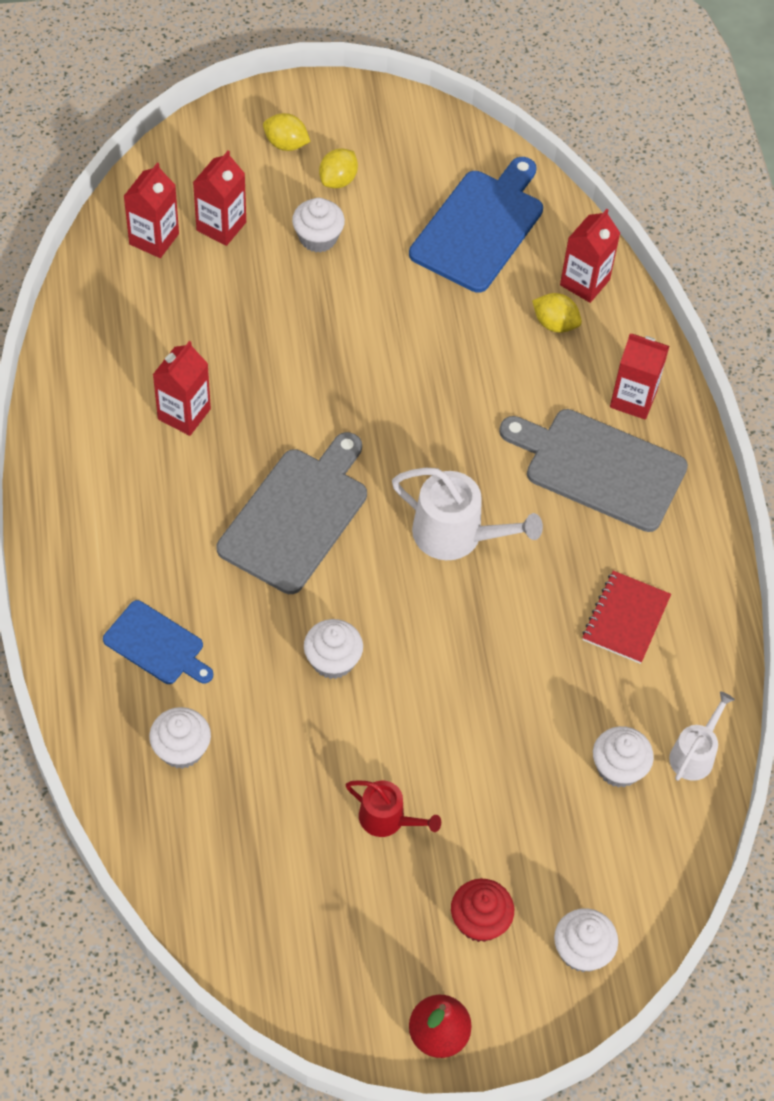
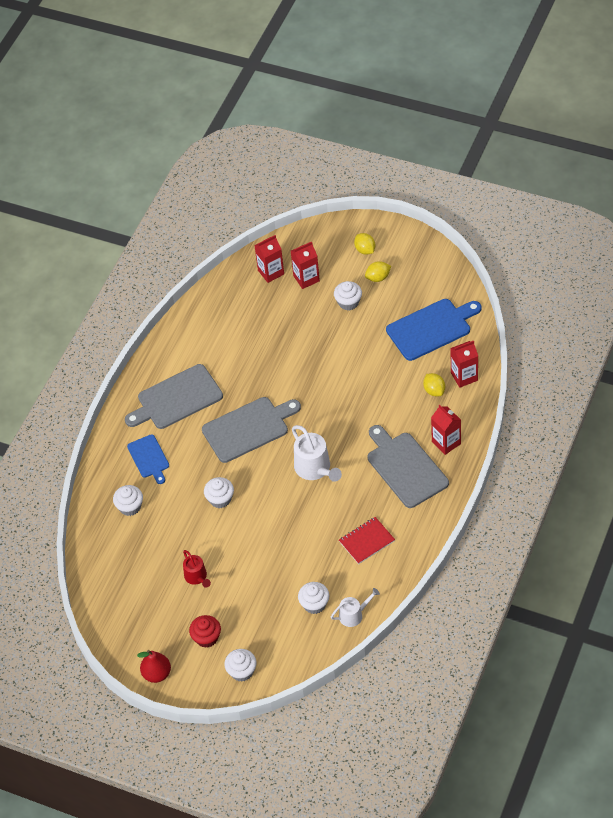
camera: 40 degrees right, 5 degrees down
red carton [153,341,211,436] -> none
none -> grey cutting board [125,364,223,429]

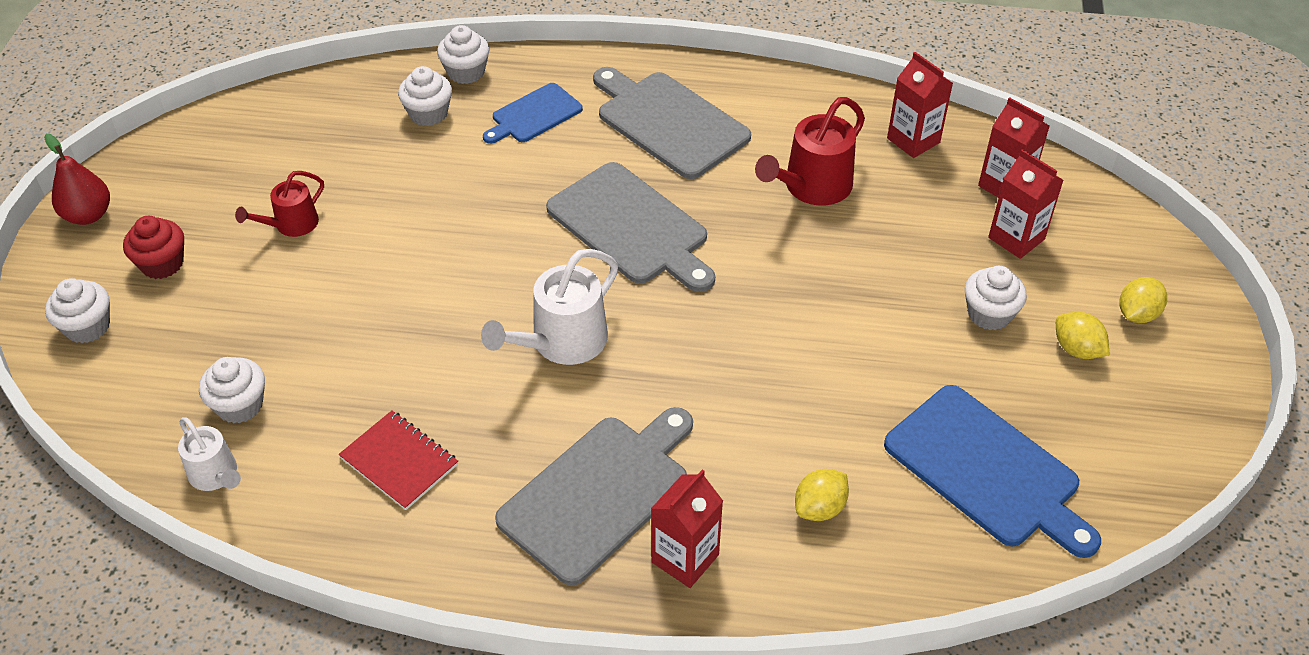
camera: 70 degrees right, 5 degrees down
white cupcake [204,477,234,508] -> white cupcake moved to [437,25,490,84]
red carton [450,341,478,388] -> red carton moved to [887,52,953,158]
none -> red watering can [755,97,865,205]

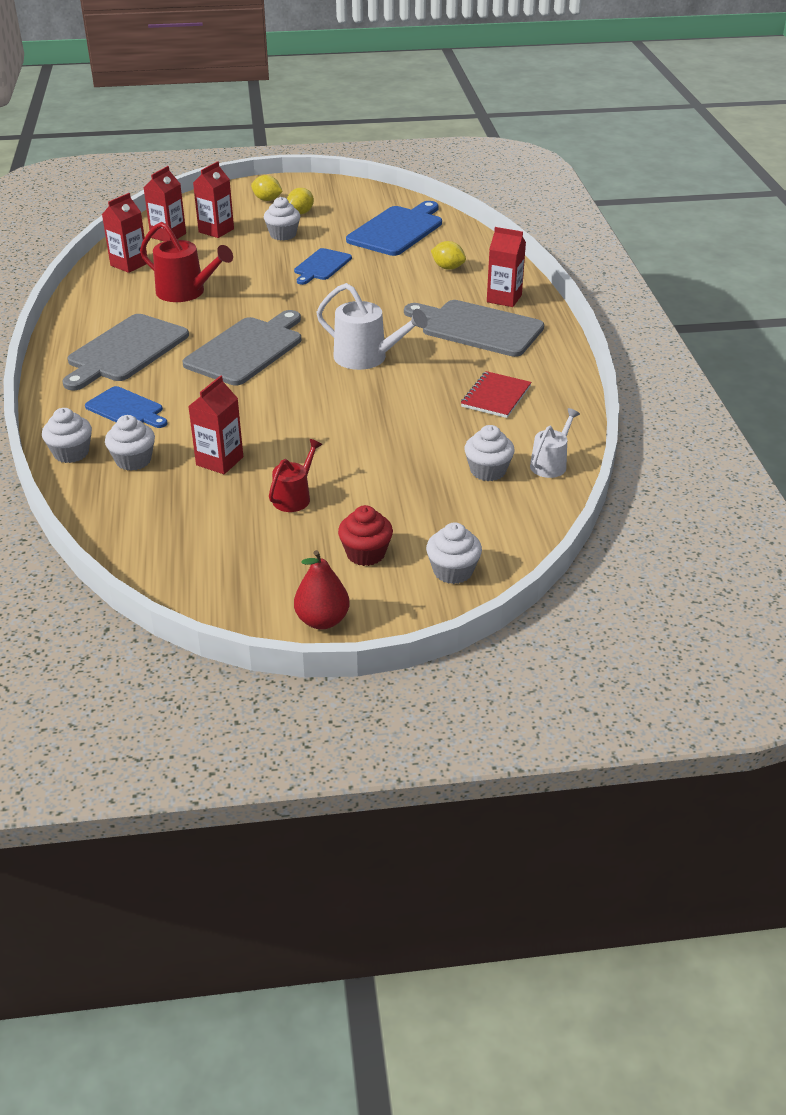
camera: 105 degrees left, 10 degrees down
red watering can [235,171,324,237] -> red watering can turned 90 degrees counterclockwise [269,439,322,512]
none -> red carton [188,375,243,474]
none -> blue cutting board [294,248,352,285]

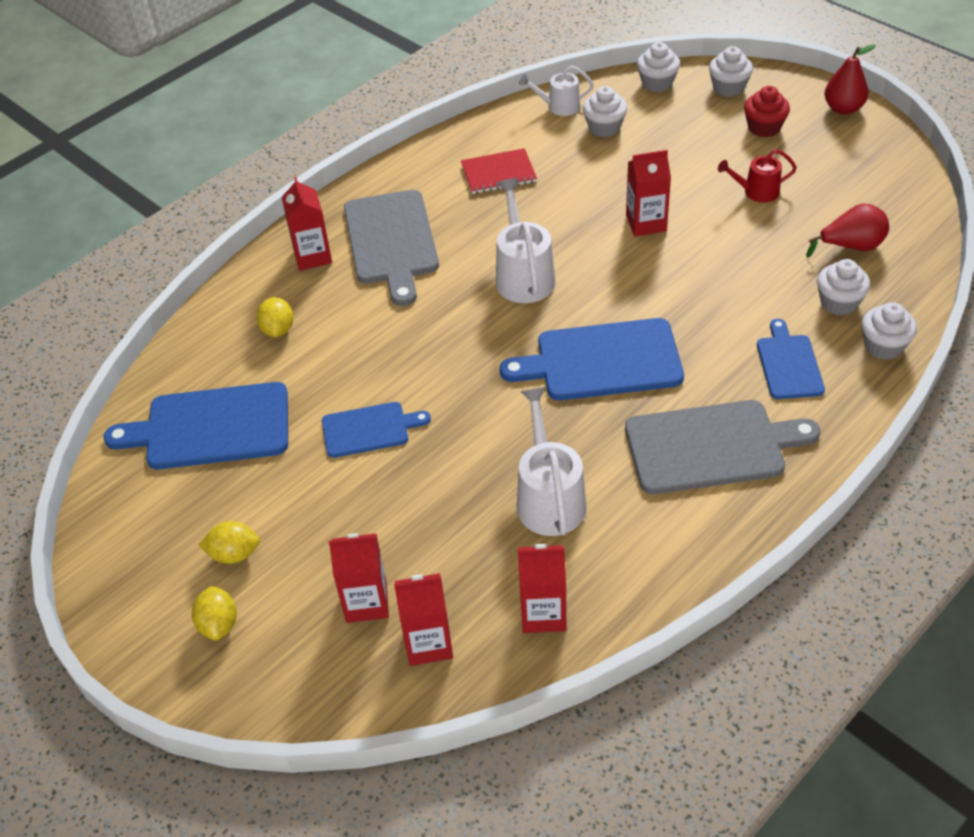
camera: 125 degrees left, 10 degrees up
red watering can [140,222,233,302] -> white watering can [517,387,587,536]
grey cutting board [182,310,301,385] -> blue cutting board [500,318,684,400]
red carton [188,375,243,474] -> red carton moved to [626,150,671,237]
white cupcake [264,197,300,241] -> white cupcake moved to [637,42,680,92]
none -> red pear [806,203,889,257]

